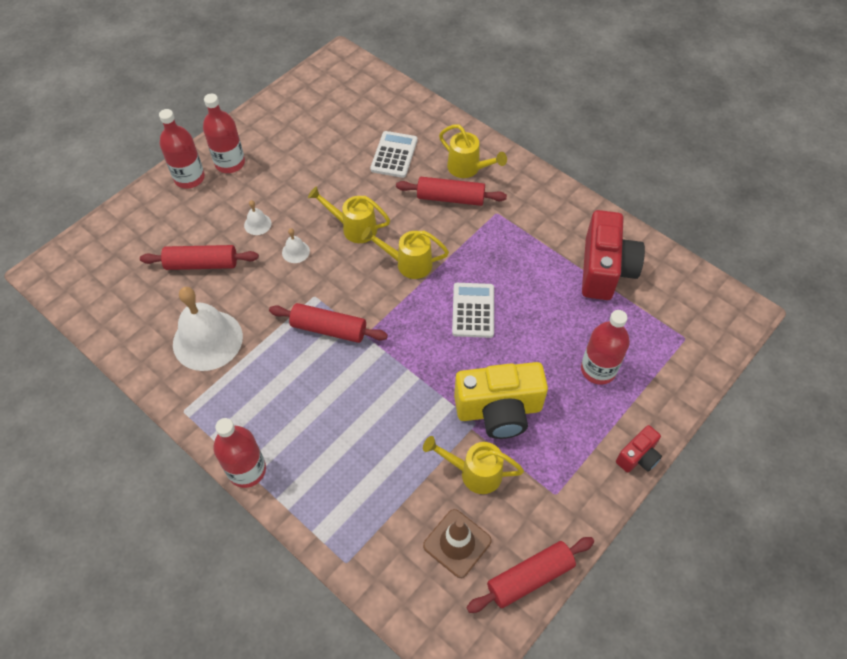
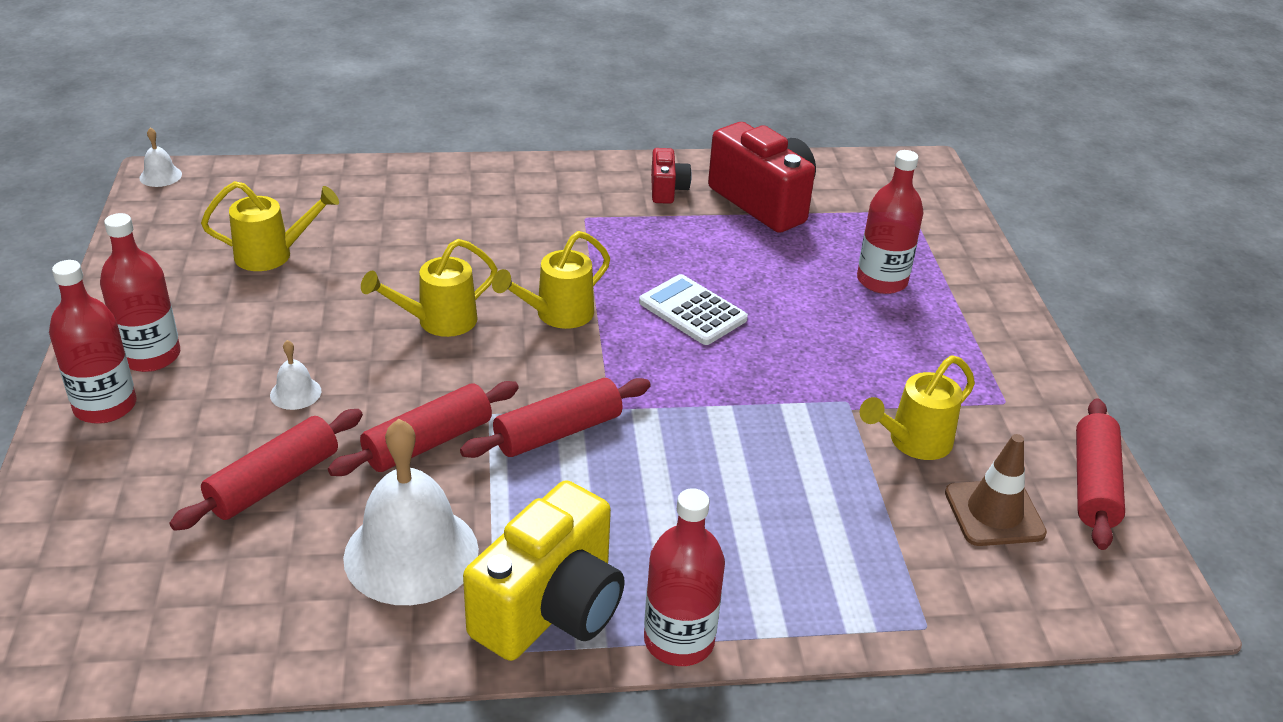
camera: 50 degrees left, 20 degrees down
white bell [282,228,310,263] -> white bell moved to [139,128,182,187]
white calculator [370,131,417,178] -> none
red rolling pin [396,177,507,206] -> red rolling pin moved to [328,381,519,476]
yellow watering can [439,125,507,178] -> yellow watering can moved to [201,181,339,271]
yellow camera [454,362,548,439] -> yellow camera moved to [463,480,625,661]
red camera [616,425,662,473] -> red camera moved to [651,148,692,204]

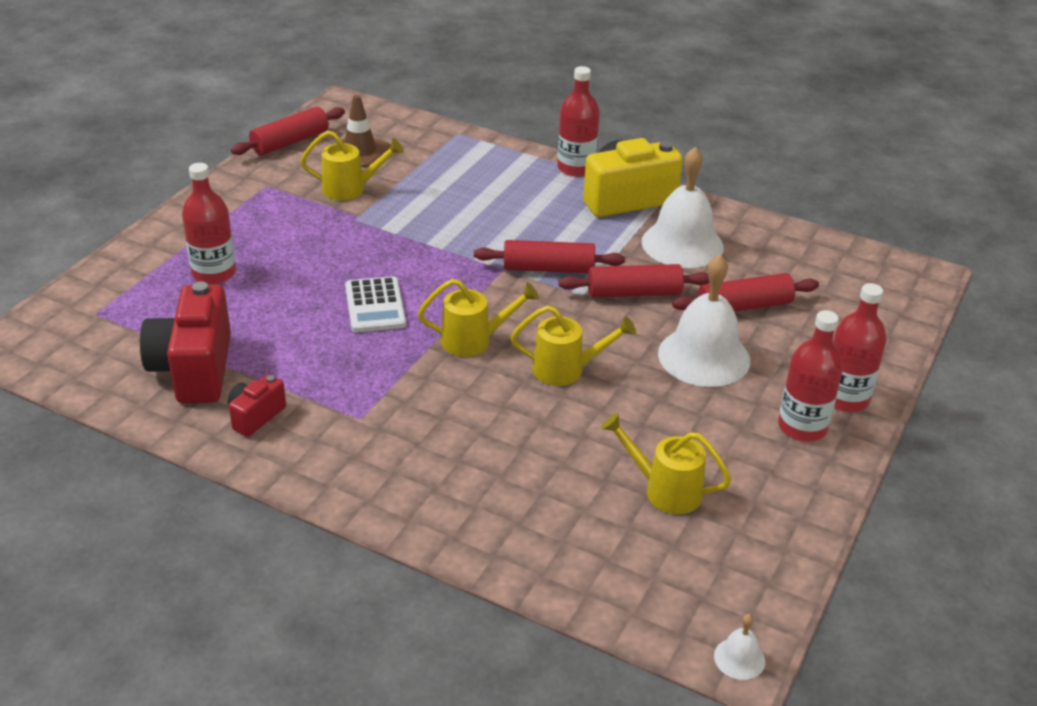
camera: 145 degrees left, 0 degrees up
white bell [270,340,321,410] -> white bell [658,254,750,387], size x2.33

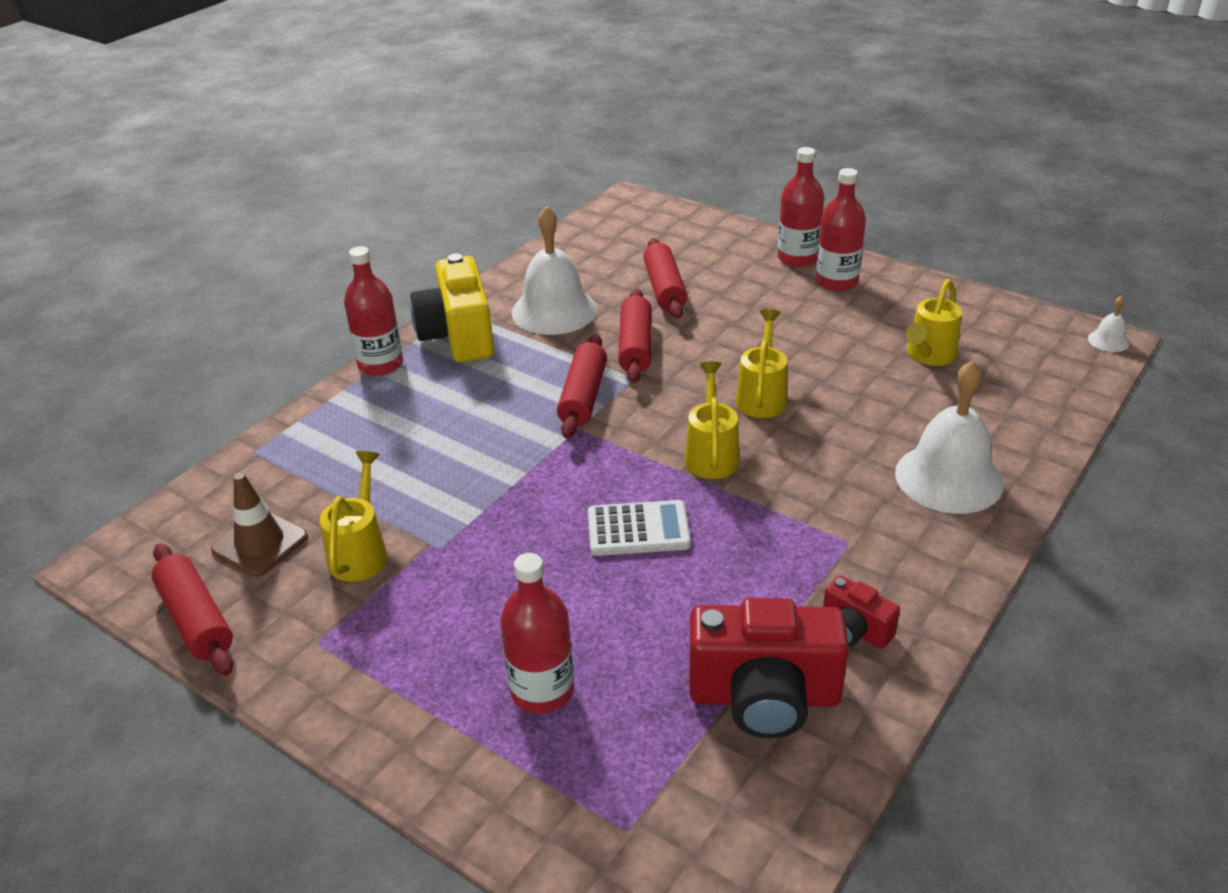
camera: 80 degrees left, 0 degrees up
white bell [658,254,750,387] -> white bell moved to [895,361,1004,514]

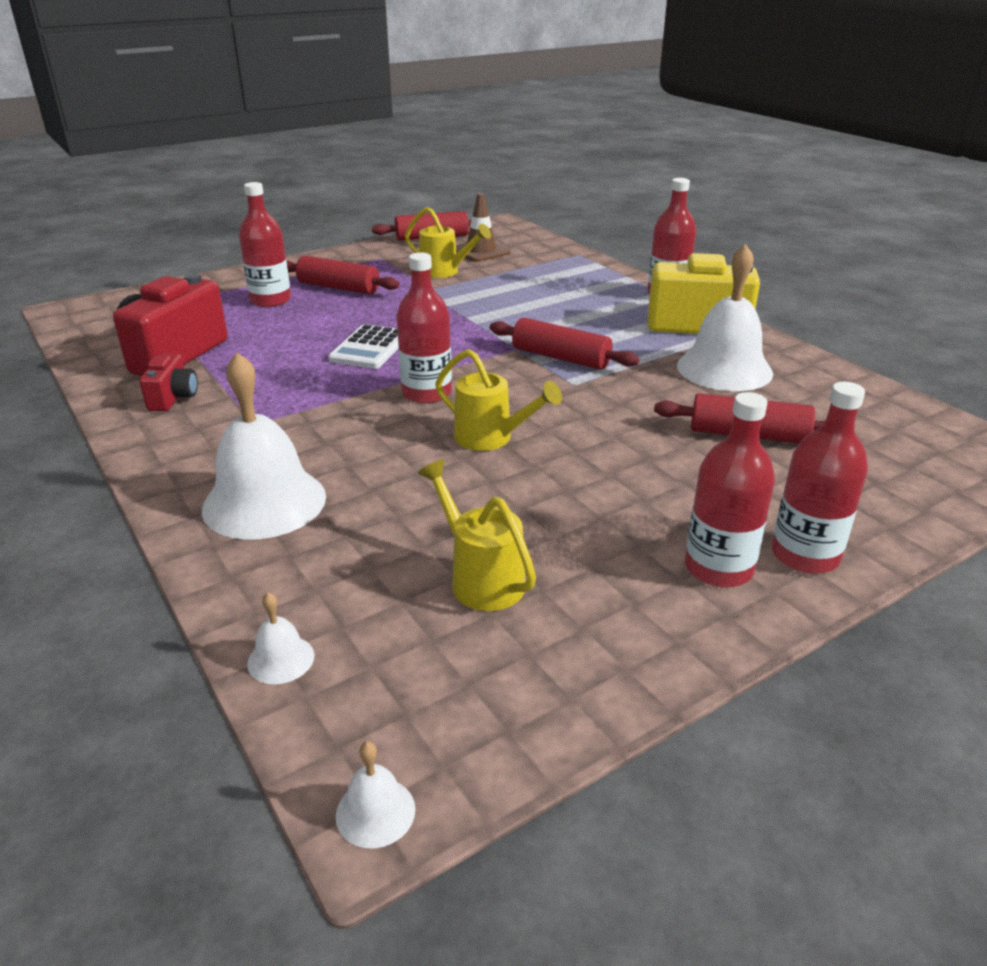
camera: 110 degrees right, 5 degrees down
red rolling pin [618,289,652,383] -> red rolling pin moved to [287,256,400,294]
yellow watering can [685,361,739,479] -> red bottle [396,252,452,404]
red camera [823,575,900,649] -> red camera turned 120 degrees clockwise [139,354,198,411]
none -> white bell [247,592,314,684]

